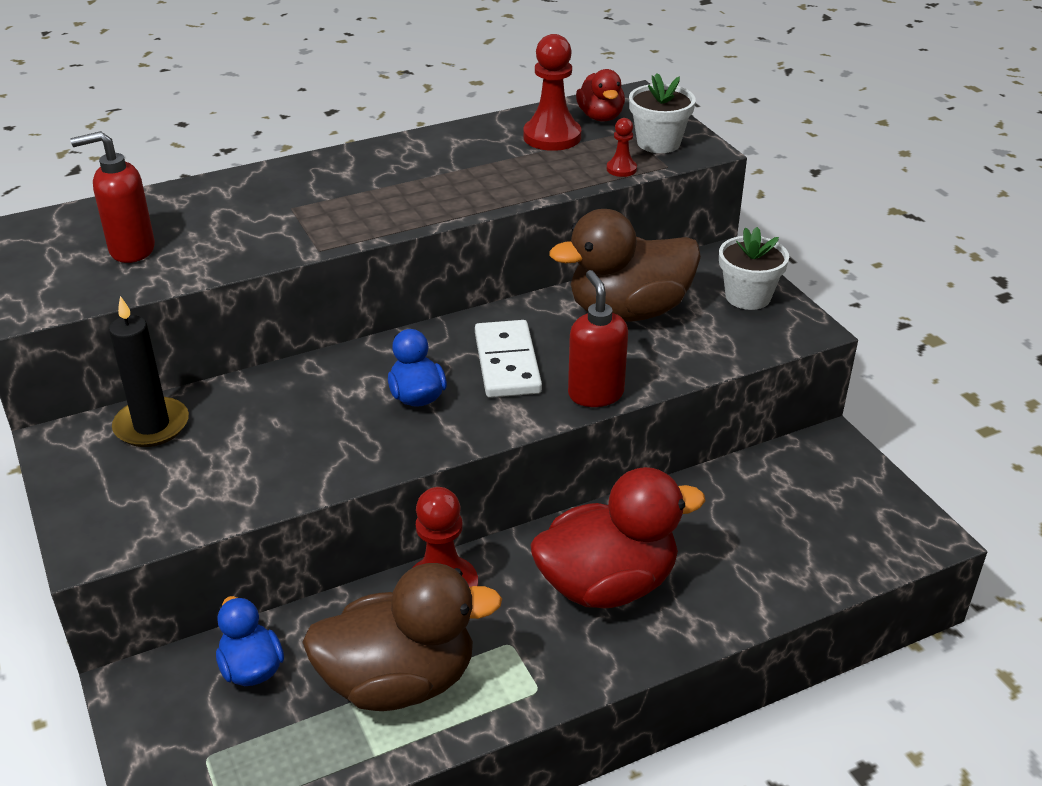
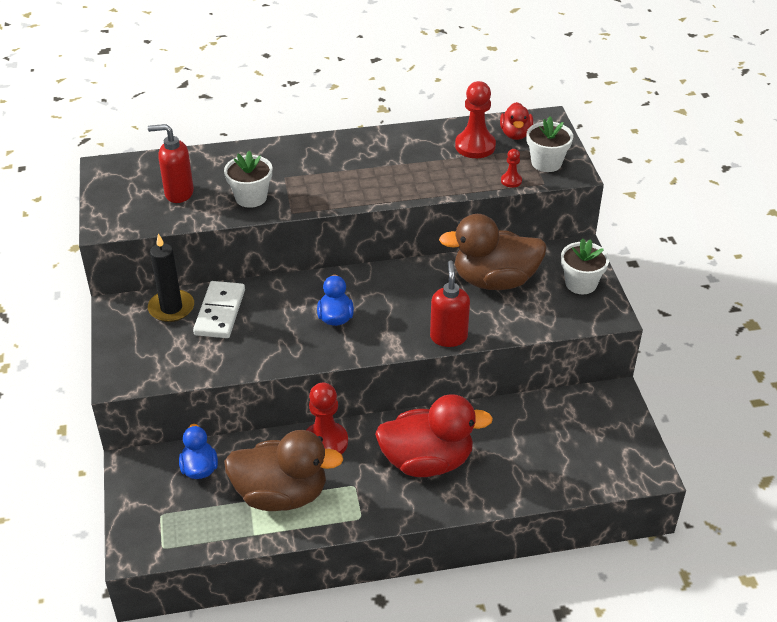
camera: 15 degrees right, 5 degrees up
white domino [475,320,542,398] -> white domino moved to [193,281,245,338]
none -> white flower pot [224,151,272,208]

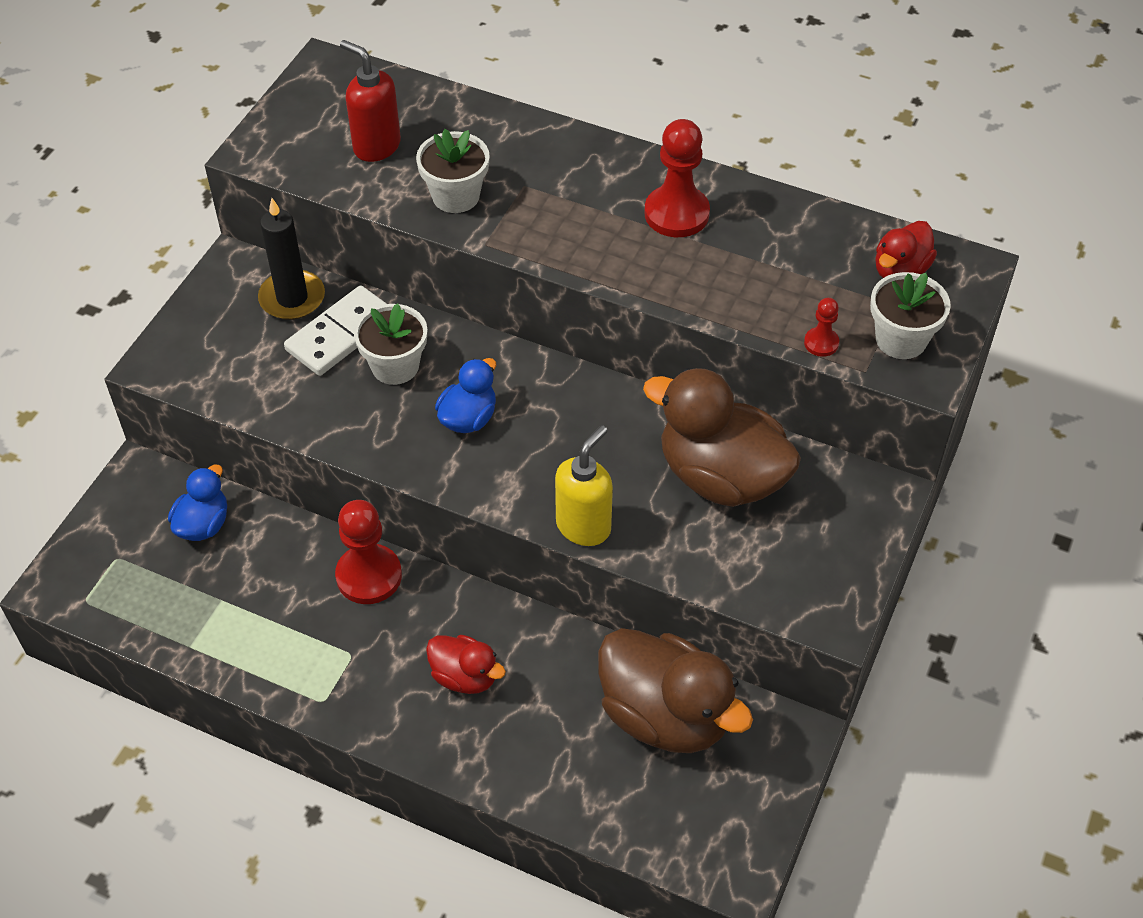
camera: 35 degrees right, 10 degrees up
brown duck [224,430,343,511] -> brown duck moved to [598,628,753,753]
red duck [375,394,493,477] -> red duck [426,635,506,694], size x0.52
red soap dispenser [430,261,470,347] -> yellow soap dispenser [555,425,613,546]
red pawn [455,81,496,158] -> red pawn moved to [644,119,710,237]
white flower pot [561,238,609,294] -> white flower pot moved to [354,303,427,385]

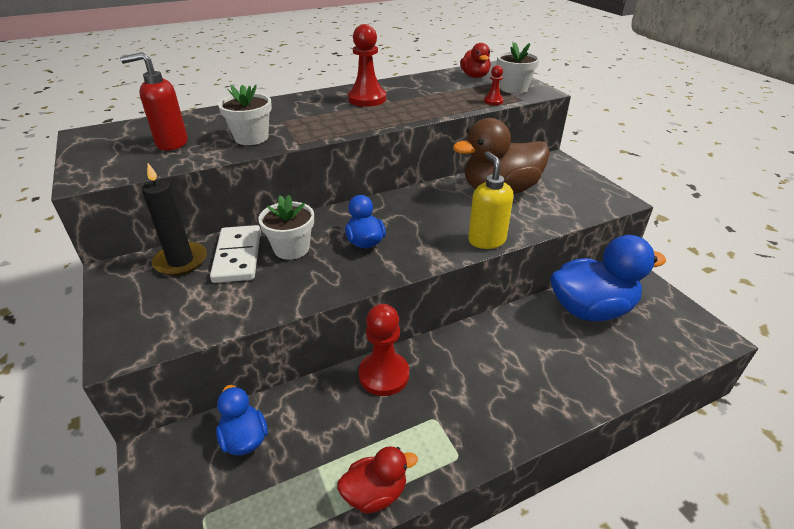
camera: 50 degrees left, 15 degrees down
red duck [426,635,506,694] -> red duck moved to [337,446,418,514]
brown duck [598,628,753,753] -> blue duck [550,235,666,321]

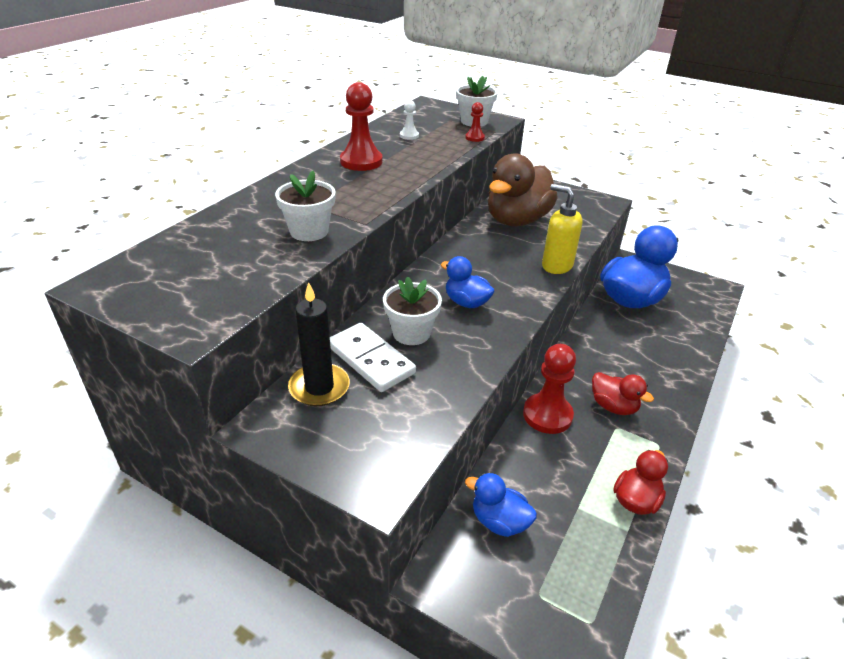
camera: 35 degrees left, 0 degrees up
red soap dispenser [120,52,188,151] -> none
red duck [460,43,491,78] -> red duck moved to [592,372,654,415]
none -> white pawn [400,100,419,140]

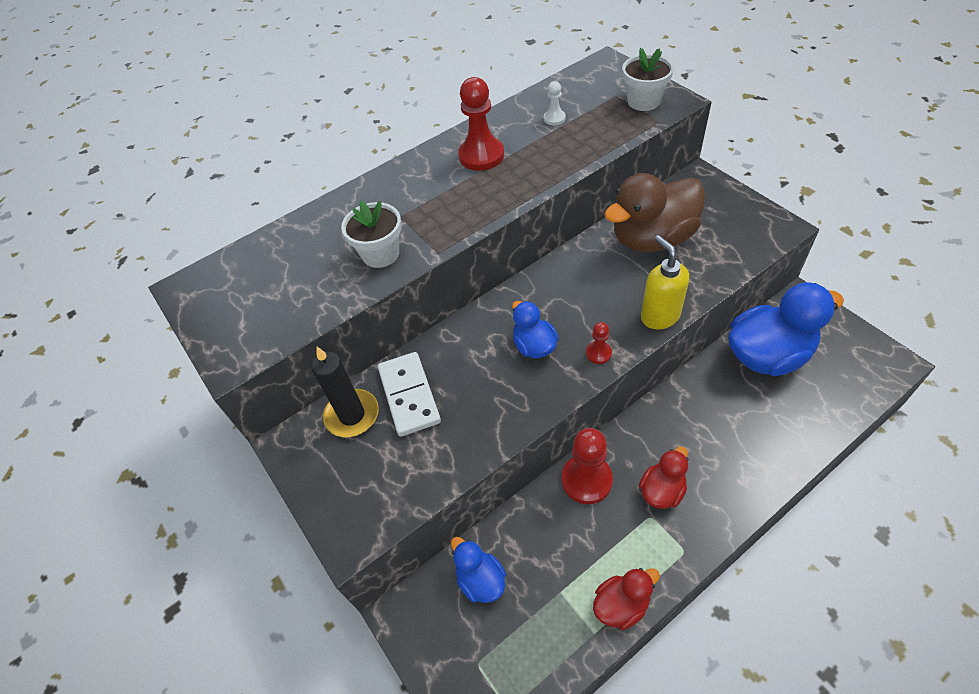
camera: 30 degrees right, 15 degrees up
white flower pot [383,276,442,345] -> none
red pawn [465,102,485,142] -> red pawn moved to [586,322,612,364]
red duck [592,372,654,415] -> red duck turned 120 degrees counterclockwise [639,446,689,509]

